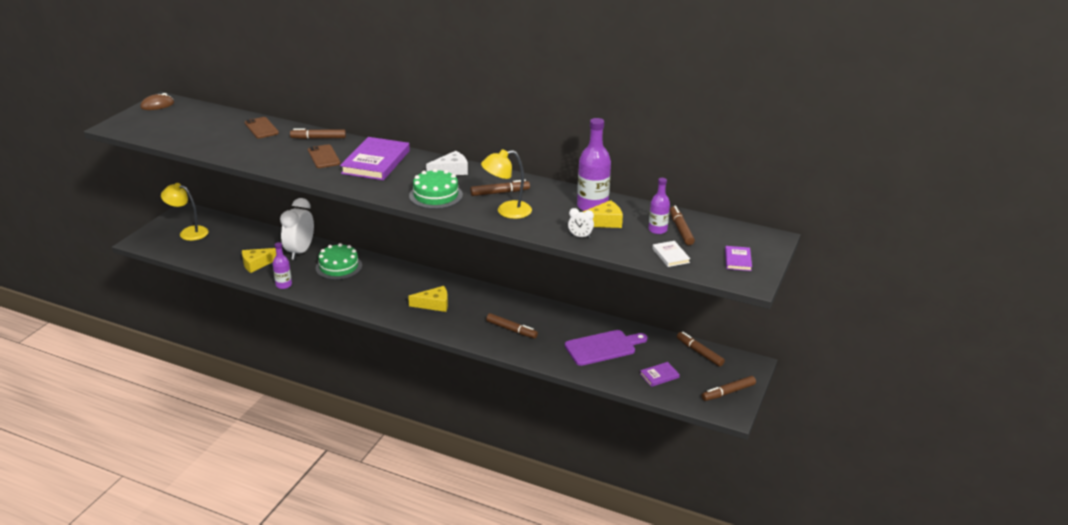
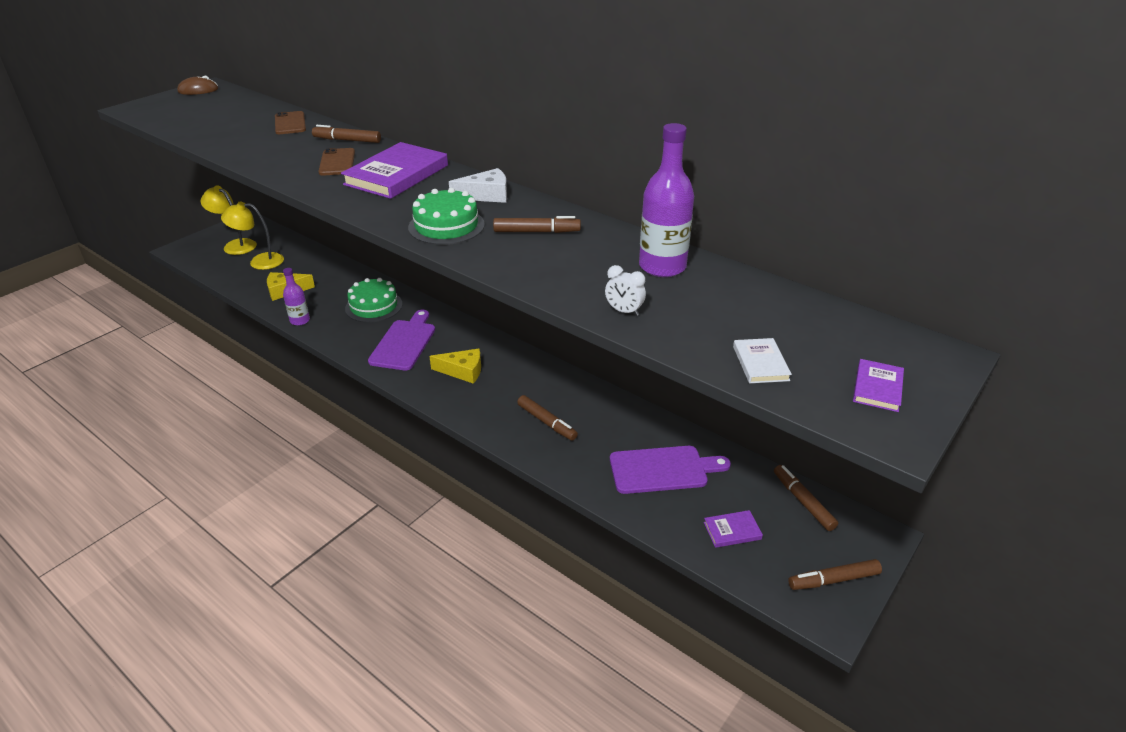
camera: 15 degrees right, 5 degrees up
white clock [280,198,314,260] -> none
yellow lamp [481,149,532,219] -> yellow lamp moved to [221,202,284,270]
yellow cheese [583,200,623,228] -> none
purple bottle [648,178,670,234] -> none
brown marker [670,206,695,245] -> none
none -> purple cutting board [368,310,435,371]

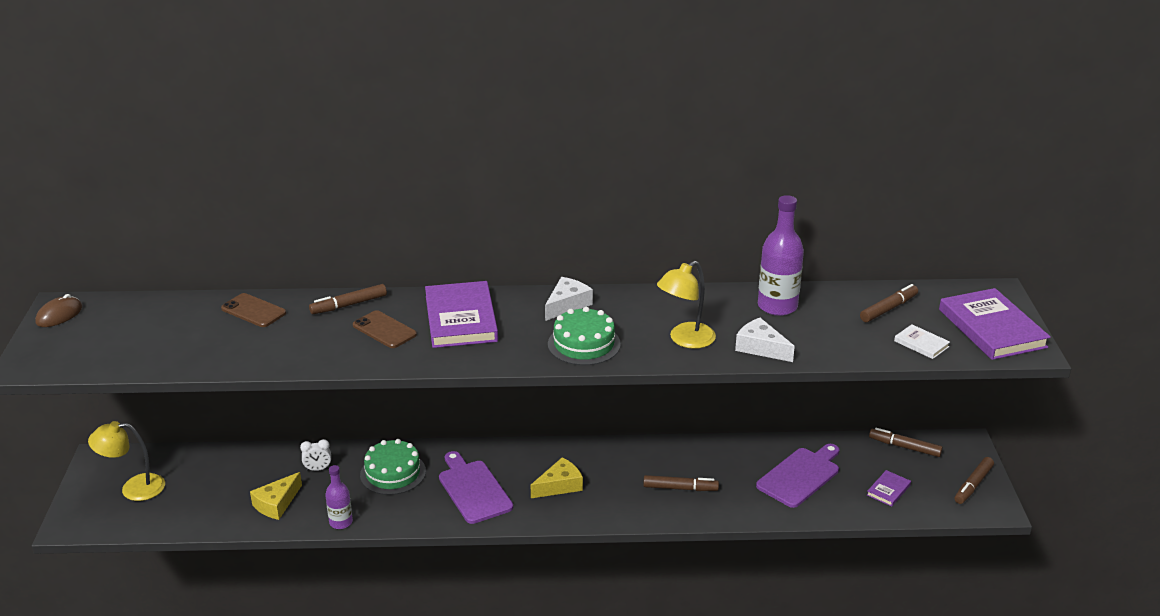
camera: 40 degrees left, 5 degrees down
yellow lamp [221,202,284,270] -> yellow lamp moved to [657,261,716,349]
brown marker [493,216,581,233] -> brown marker moved to [860,284,918,322]
white clock [605,265,646,316] -> white clock moved to [300,439,331,471]
purple book [853,359,904,412] -> purple book [939,288,1051,360], size x2.15
none -> white cheese [735,318,795,362]

